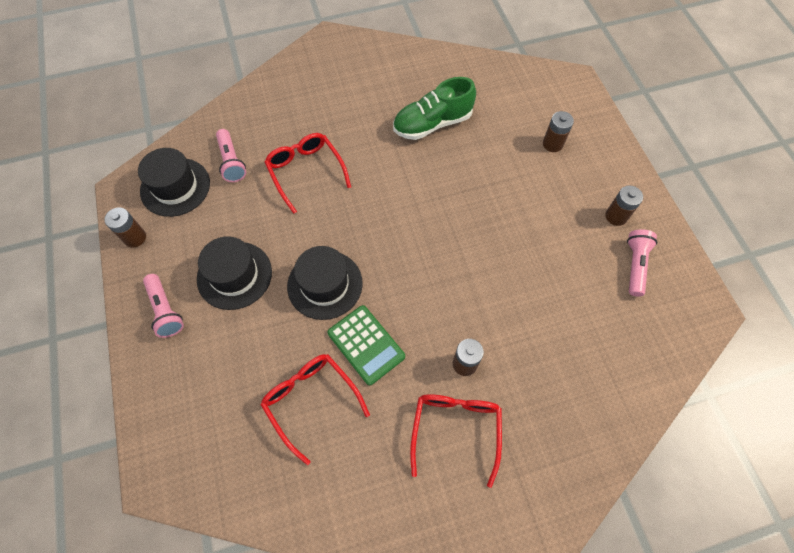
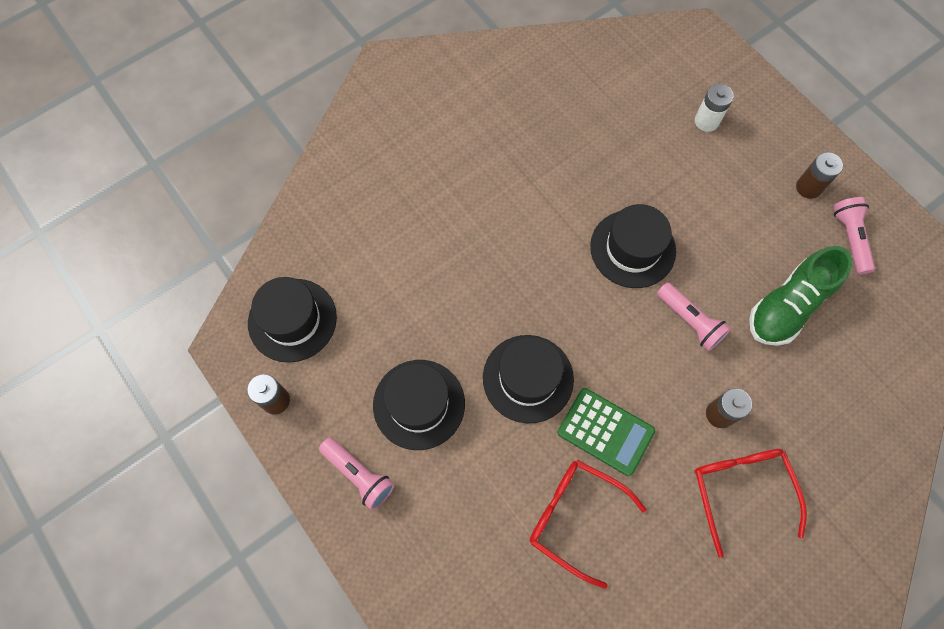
camera: 20 degrees left, 5 degrees up
pink flashlight [216,129,246,182] -> pink flashlight moved to [657,282,731,351]
red glasses [265,133,351,214] -> none
green shoe [393,77,476,140] -> green shoe moved to [749,246,852,346]
brown battery [543,111,574,152] -> white battery [695,84,734,132]
none -> black hat [590,204,676,288]

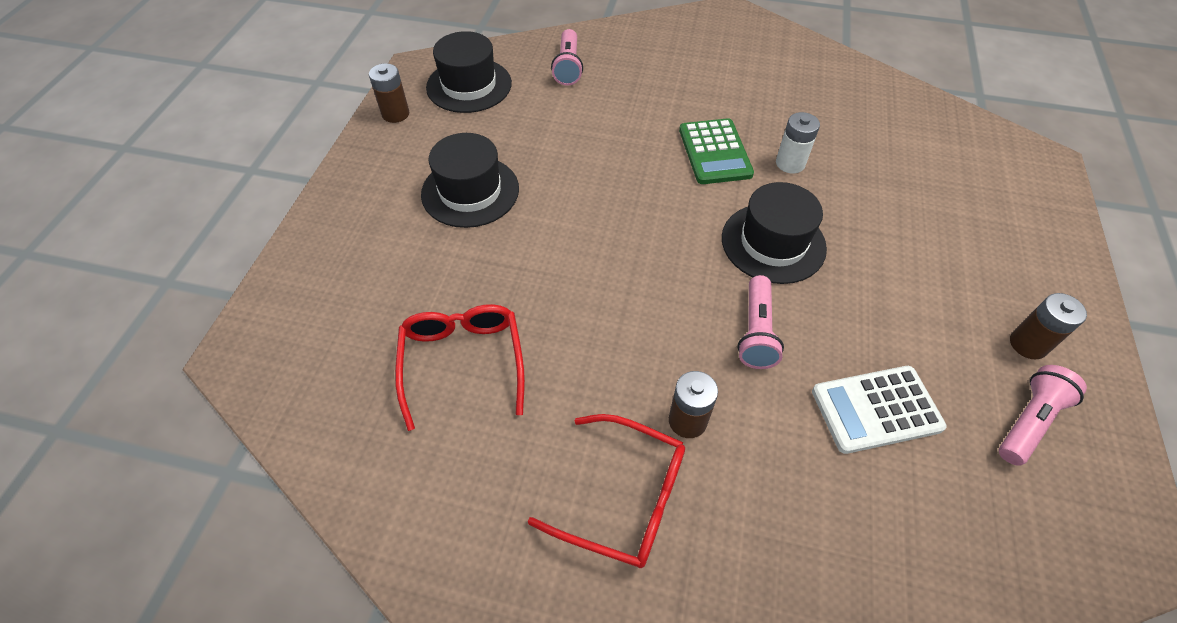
camera: 50 degrees right, 15 degrees down
pink flashlight [319,437,395,510] -> pink flashlight moved to [551,29,583,86]
black hat [483,335,574,423] -> none
green calculator [557,388,655,476] -> green calculator moved to [679,118,754,184]
white battery [695,84,734,132] -> white battery moved to [776,112,820,173]
red glasses [695,449,807,558] -> red glasses turned 75 degrees clockwise [528,414,685,568]
green shoe [749,246,852,346] -> white calculator [812,366,947,454]

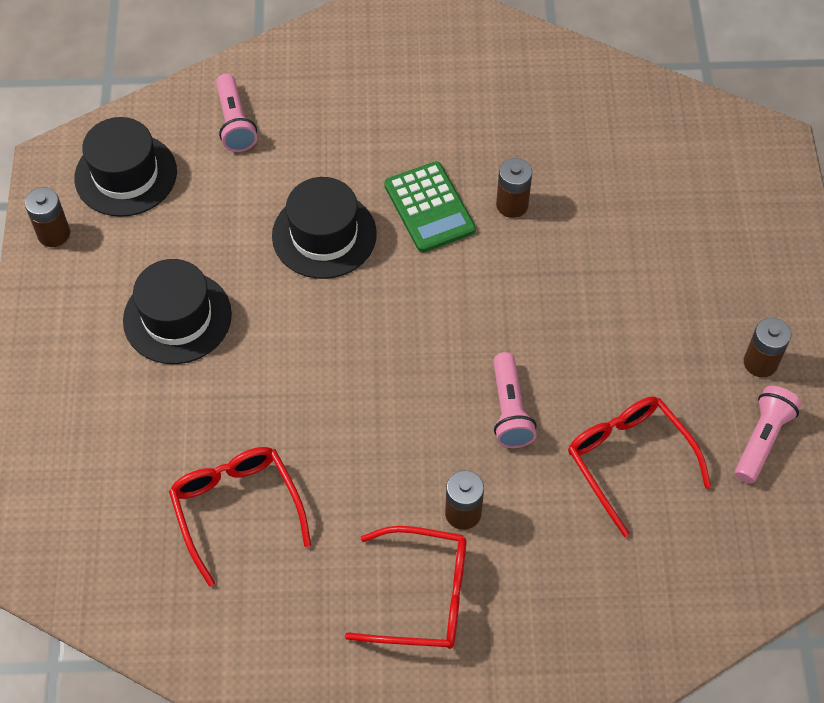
camera: 15 degrees left, 5 degrees up
black hat [722,182,827,284] -> black hat moved to [272,177,377,279]
white battery [776,112,820,173] -> brown battery [496,158,532,218]
white calculator [812,366,947,454] -> red glasses [568,397,711,537]

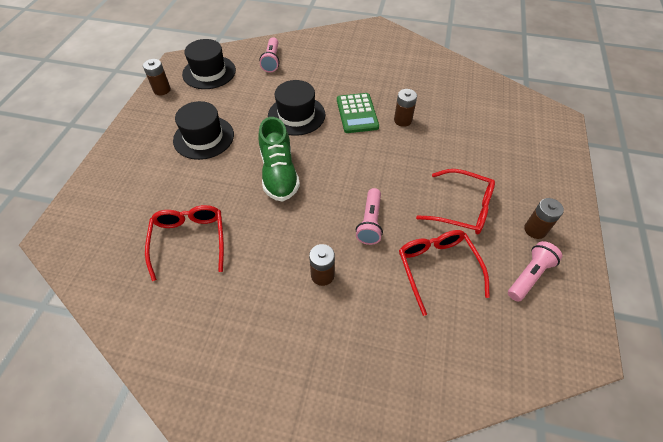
camera: 15 degrees right, 5 degrees down
red glasses [345,526,467,649] -> red glasses moved to [416,169,495,234]
none -> green shoe [259,117,300,202]

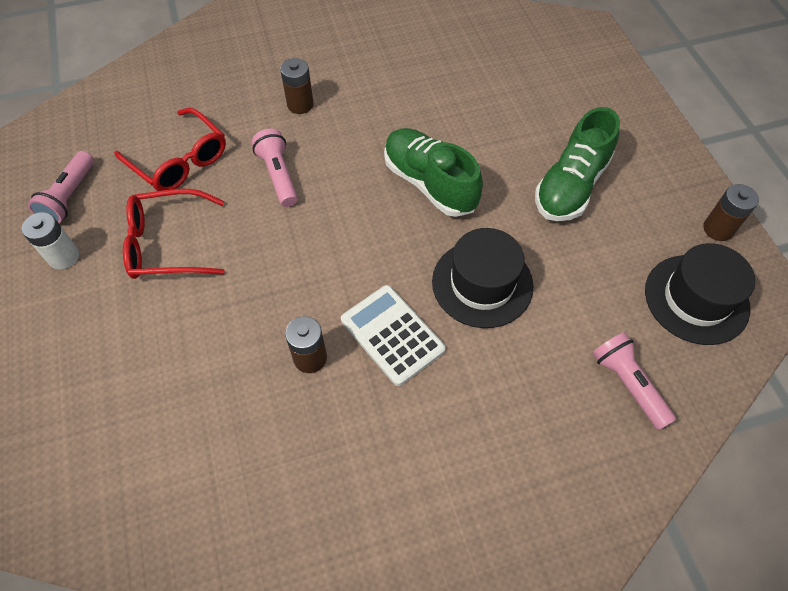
camera: 150 degrees right, 5 degrees up
red glasses [145,205,224,281] -> none
black hat [173,101,234,160] -> green shoe [535,107,620,221]
green calculator [337,93,379,133] -> white calculator [341,285,446,386]
brown battery [524,198,564,239] -> white battery [22,212,79,270]

